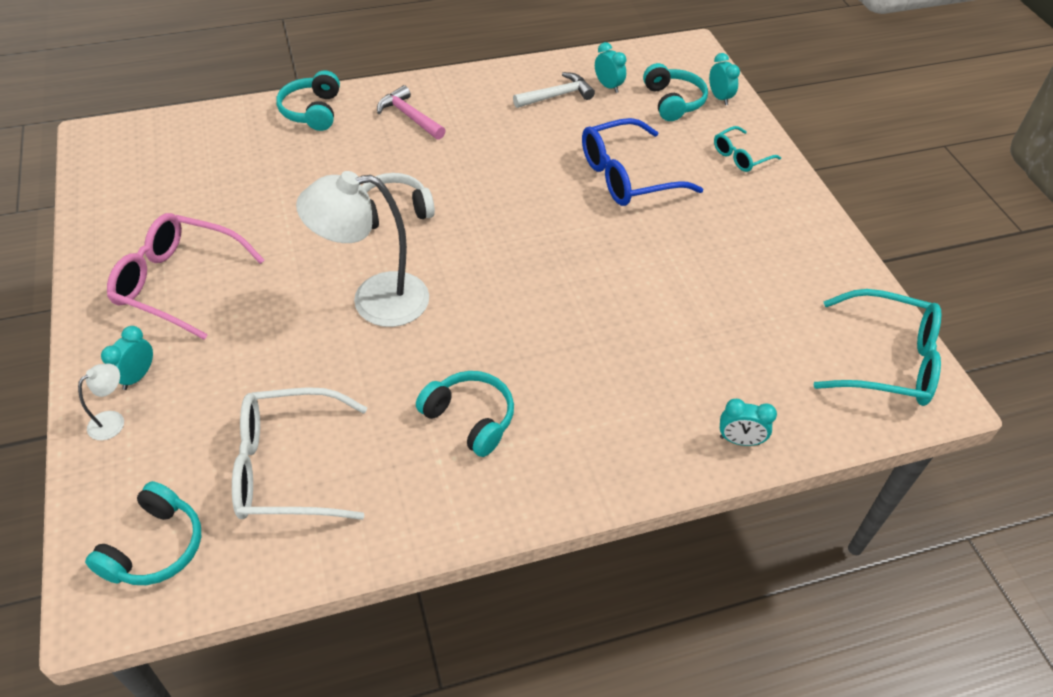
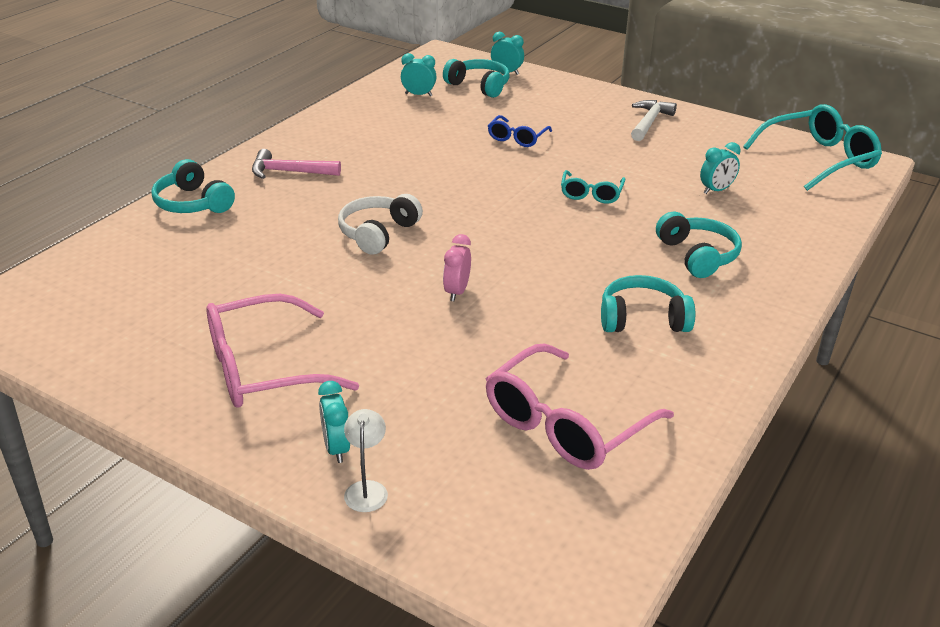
camera: 40 degrees left, 15 degrees down
turquoise headphones [85,481,201,585] -> turquoise headphones moved to [656,212,742,278]
white glasses [232,387,367,520] -> pink glasses [486,343,674,470]
white lamp [296,171,429,327] -> pink clock [443,234,471,301]
white hammer [513,72,595,108] -> white hammer moved to [631,100,677,141]
blue glasses [582,118,703,206] -> blue glasses [488,115,552,147], size x0.54
turquoise glasses [714,126,781,172] -> turquoise glasses moved to [561,170,626,204]
turquoise clock [720,399,777,446] -> turquoise clock moved to [700,142,741,194]

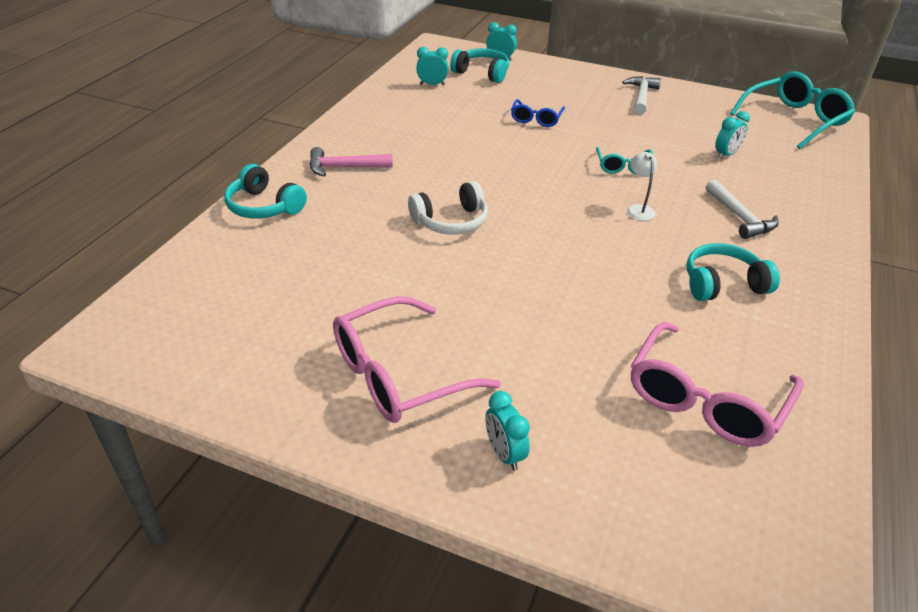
camera: 10 degrees left, 5 degrees up
white headphones [338,194,423,255] -> white headphones turned 135 degrees counterclockwise [408,181,488,235]
white lamp [344,409,388,512] -> white lamp moved to [627,152,657,221]
pink clock [443,234,471,301] -> none
turquoise headphones [656,212,742,278] -> white hammer [706,179,779,239]

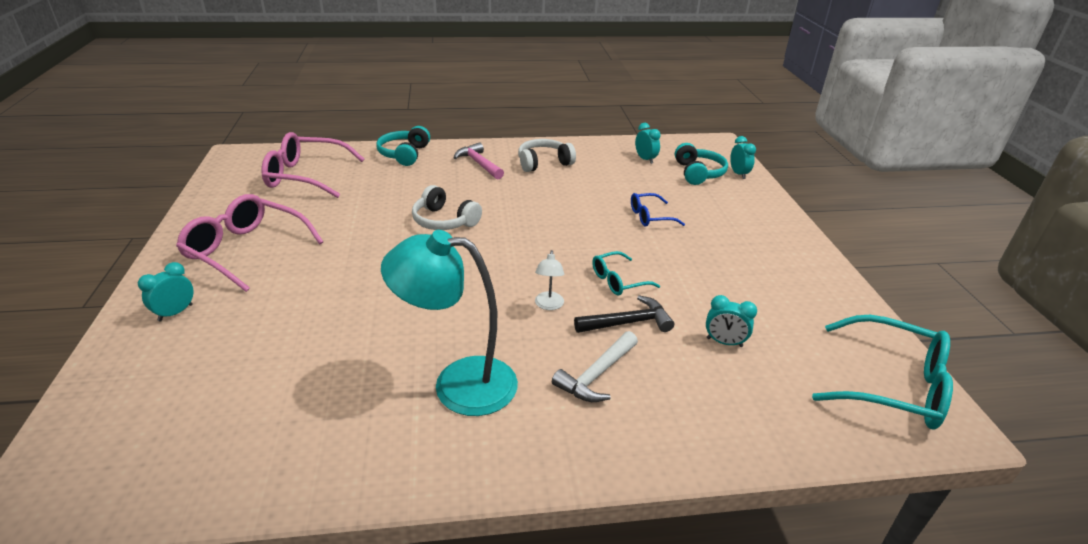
camera: 60 degrees right, 5 degrees down
white hammer [622,76,661,115] -> none
white lamp [627,152,657,221] -> white lamp turned 135 degrees clockwise [535,250,564,310]
pink glasses [631,322,803,447] -> pink glasses moved to [261,132,364,198]
turquoise headphones [687,243,780,301] -> turquoise lamp [381,230,518,416]
none -> white headphones [518,139,576,172]
none -> black hammer [574,296,674,333]

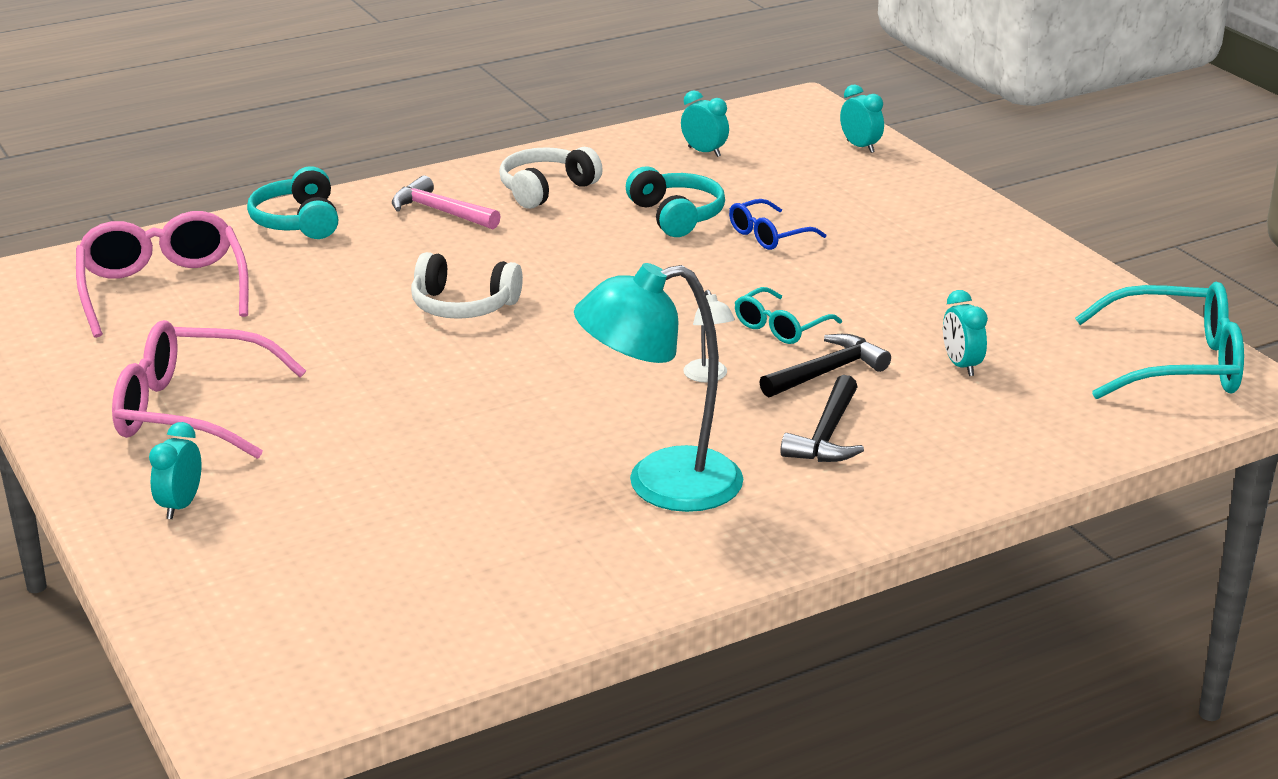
camera: 20 degrees left, 5 degrees down
pink glasses [261,132,364,198] -> pink glasses turned 90 degrees clockwise [76,211,249,338]
white hammer [552,331,638,402] -> black hammer [780,375,864,462]
turquoise headphones [675,143,728,185] -> turquoise headphones moved to [626,167,725,237]
turquoise clock [706,295,757,347] -> turquoise clock turned 75 degrees clockwise [943,290,988,376]

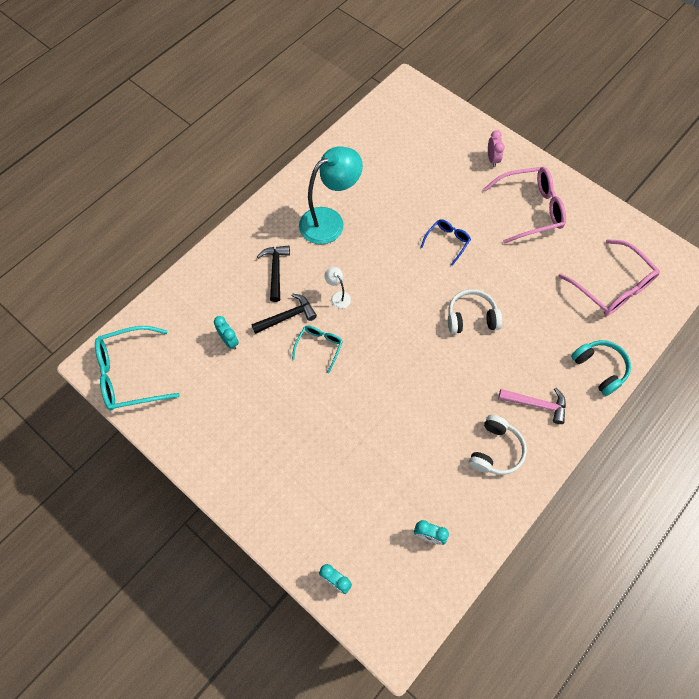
camera: 160 degrees right, 35 degrees up
turquoise clock [149,422,202,519] -> pink clock [488,130,505,167]
turquoise headphones [626,167,725,237] -> none
blue glasses [729,199,826,250] -> blue glasses moved to [421,219,471,266]
black hammer [759,334,891,398] -> black hammer turned 150 degrees counterclockwise [251,293,317,334]

